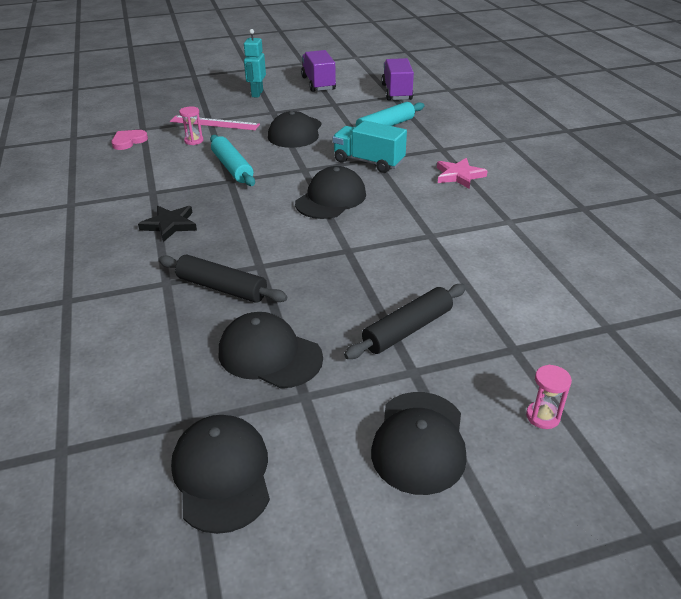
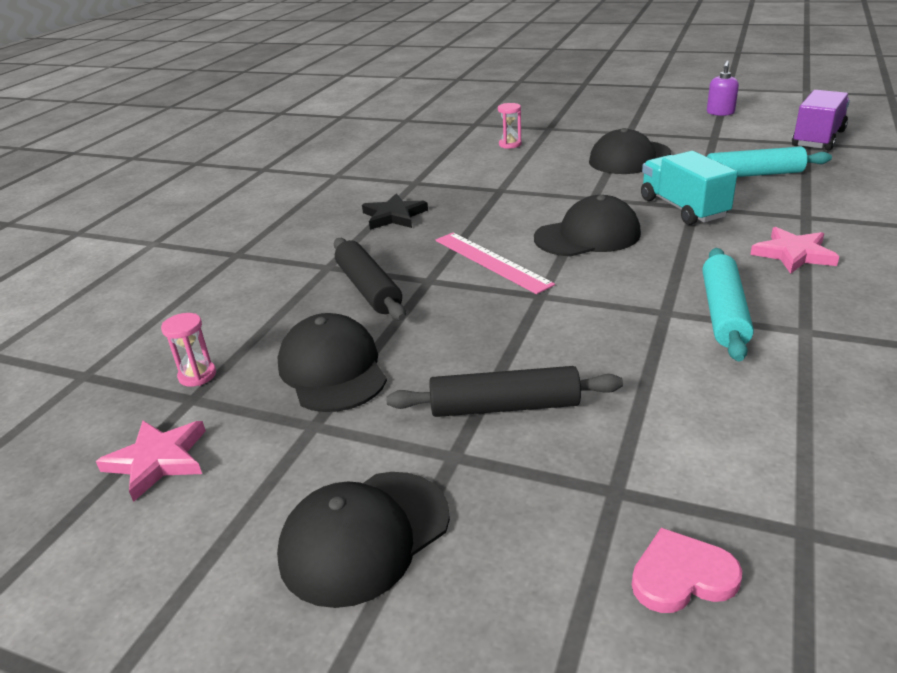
camera: 40 degrees right, 5 degrees down
pink heart [112,130,148,150] -> pink heart moved to [632,528,742,613]
pink ruler [170,115,260,130] -> pink ruler moved to [436,232,555,294]
black cap [171,415,270,534] -> pink star [96,421,206,502]
turquoise rolling pin [210,135,255,186] -> turquoise rolling pin moved to [703,248,754,361]
turquoise robot [244,29,266,98] -> none
purple truck [301,50,336,92] -> purple soap dispenser [707,60,739,116]
pink hourglass [526,365,572,429] -> pink hourglass moved to [161,313,216,387]

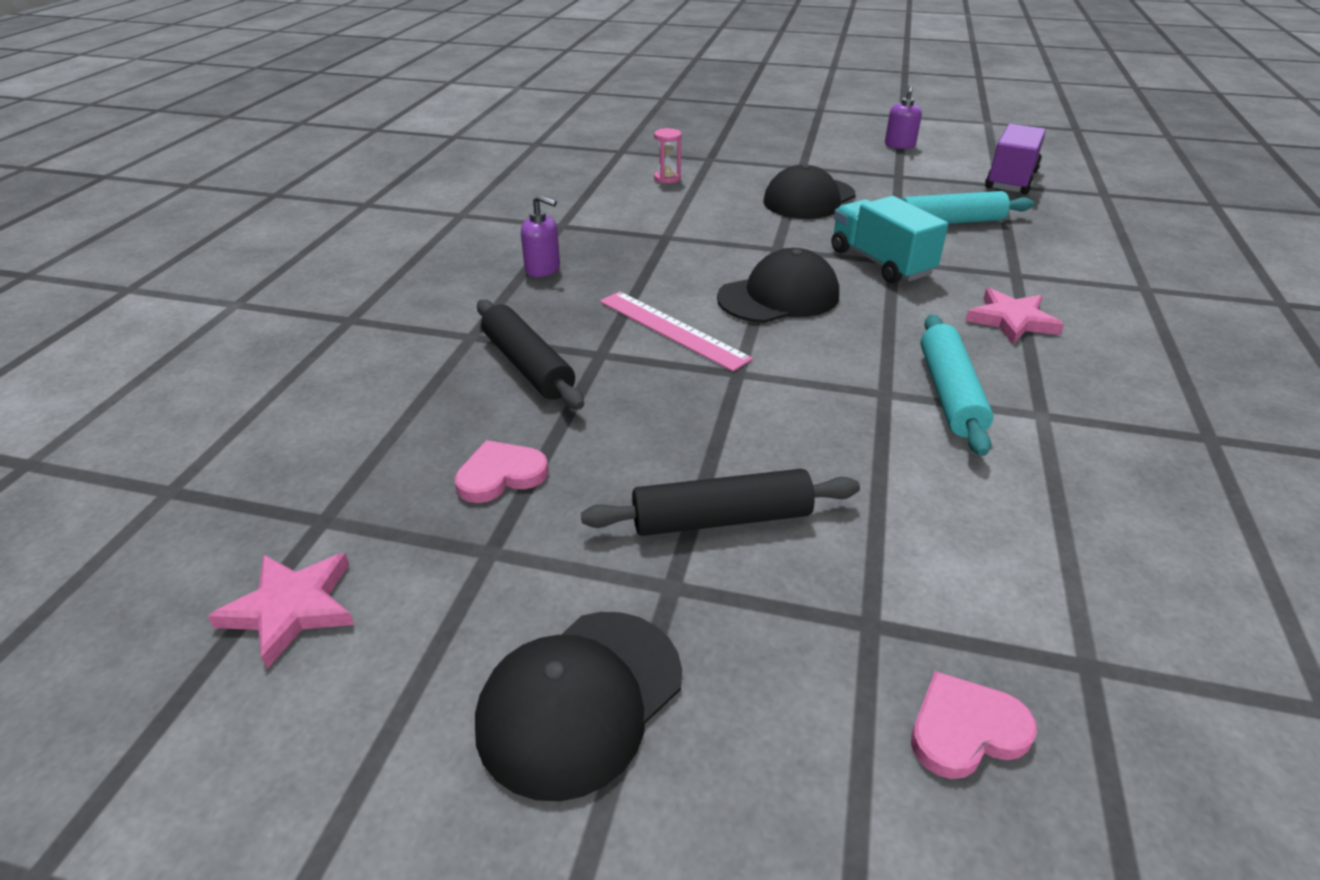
camera: 10 degrees left, 5 degrees up
pink hourglass [161,313,216,387] -> none
black cap [277,313,387,412] -> pink heart [455,440,549,503]
black star [362,193,428,230] -> purple soap dispenser [521,194,560,277]

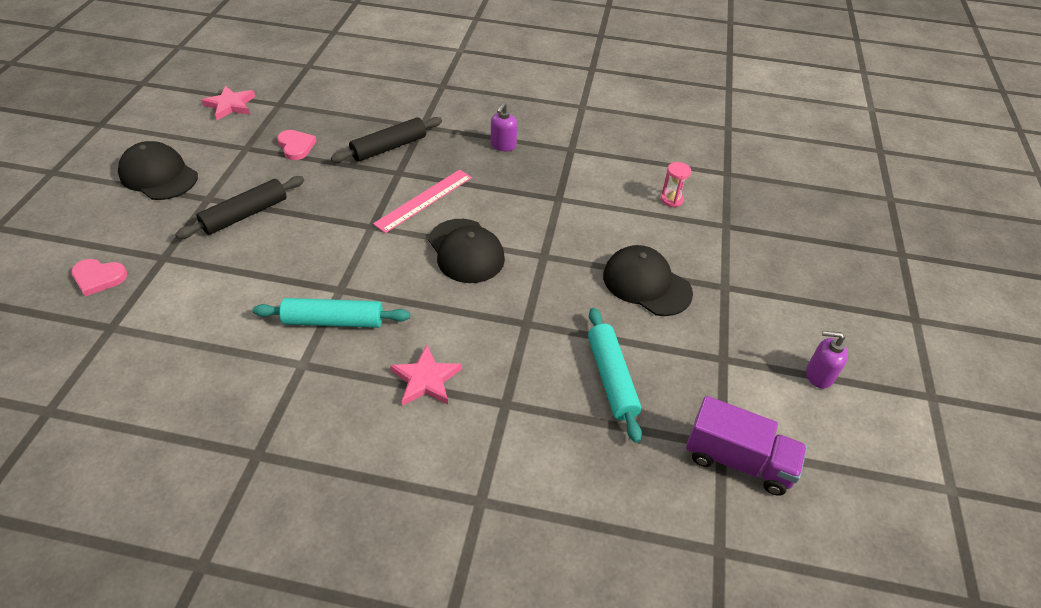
camera: 85 degrees right, 10 degrees up
black rolling pin [581,469,860,536] -> black rolling pin turned 60 degrees clockwise [175,176,304,239]
turquoise truck [832,196,948,284] -> none
pink heart [911,671,1037,779] -> pink heart turned 120 degrees clockwise [71,259,127,297]

